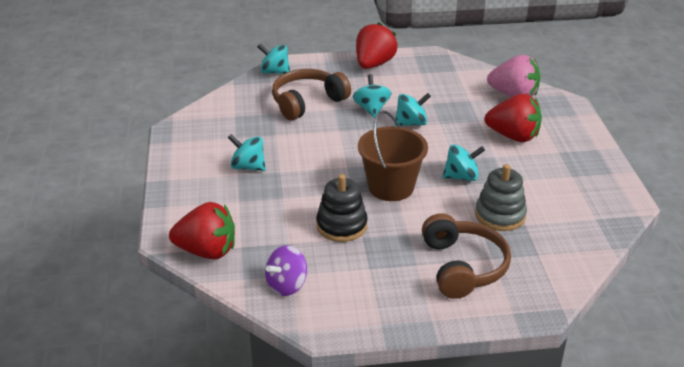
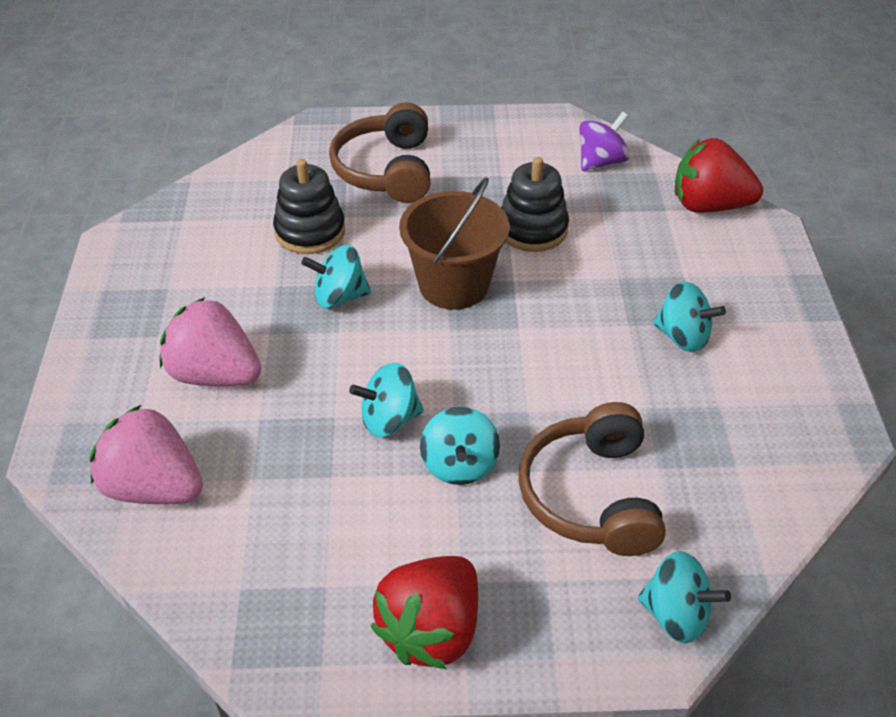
camera: 175 degrees left, 10 degrees up
brown headphones [272,69,351,120] -> brown headphones turned 120 degrees clockwise [518,402,666,556]
grey stacking toy [475,164,527,231] -> black stacking toy [273,159,345,254]
red strawberry [485,94,542,142] -> pink strawberry [160,297,261,386]

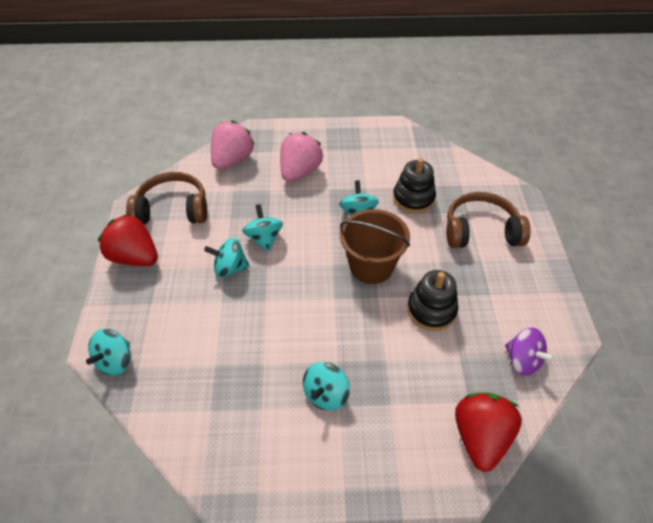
camera: 90 degrees right, 5 degrees up
brown headphones [518,402,666,556] -> brown headphones moved to [126,172,207,225]

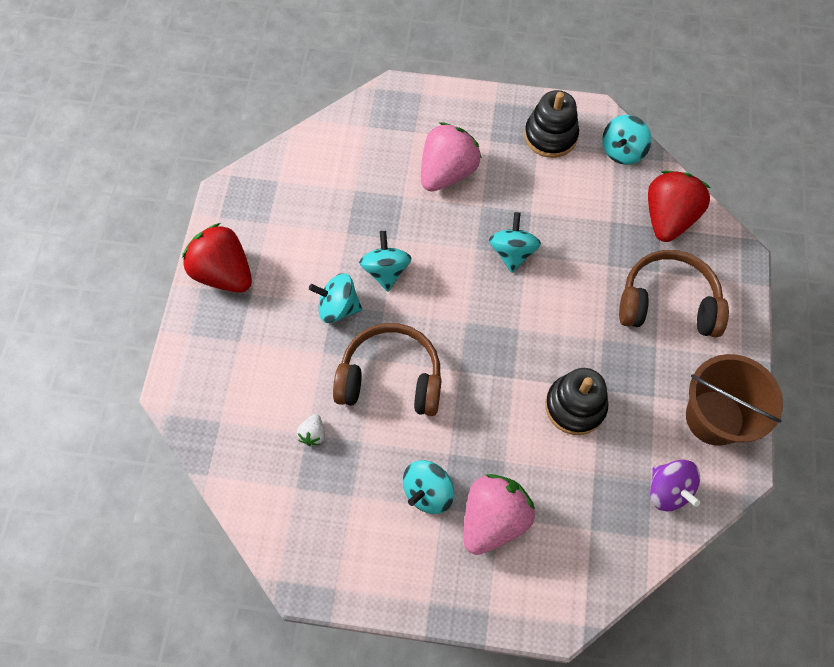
camera: 10 degrees right, 15 degrees up
turquoise spinning top [86,329,130,375] -> turquoise spinning top moved to [602,115,651,165]
brown headphones [126,172,207,225] -> brown headphones moved to [333,323,442,416]
pink strawberry [211,120,255,170] -> pink strawberry moved to [464,474,535,555]
brown bucket [340,209,410,284] -> brown bucket moved to [686,354,783,446]
black stacking toy [393,158,436,214] -> black stacking toy moved to [524,90,579,158]
red strawberry [455,392,522,472] -> red strawberry moved to [648,171,711,242]
none -> white strawberry [297,414,325,446]

